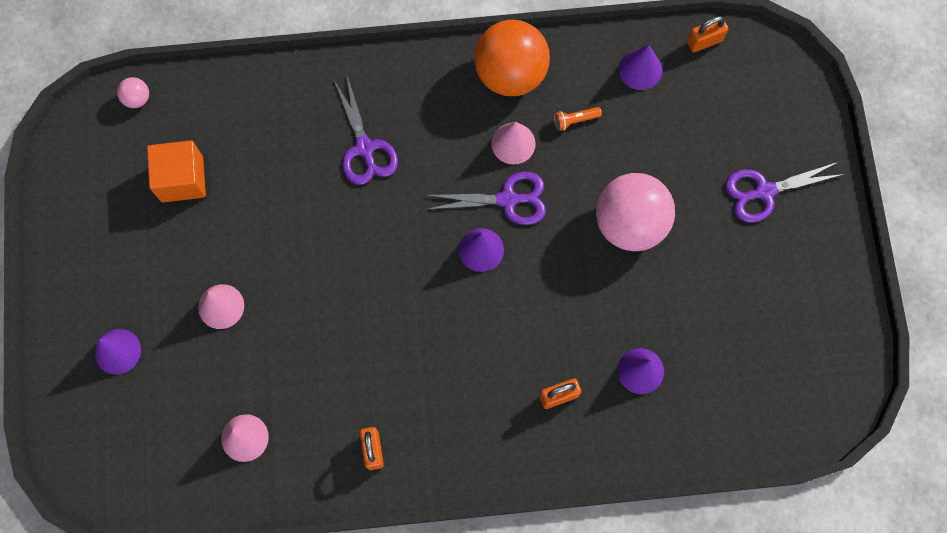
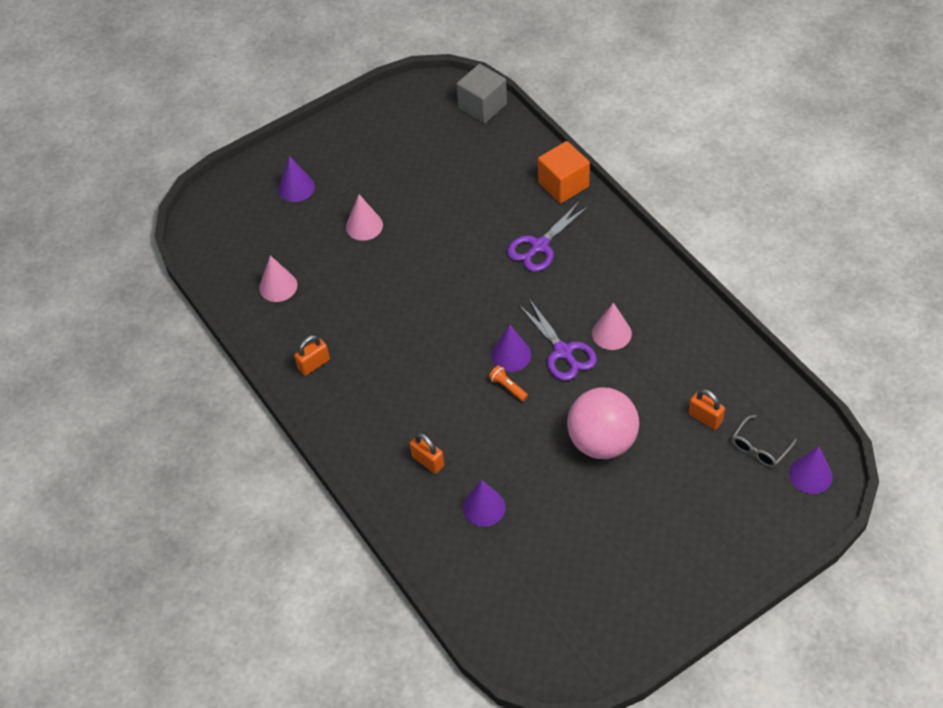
camera: 65 degrees right, 20 degrees down
pink ball [117,77,149,108] -> grey cube [456,64,507,123]
orange cube [147,140,206,202] -> orange cube moved to [538,141,590,203]
orange ball [474,20,550,96] -> none
orange flashlight [554,107,602,131] -> orange flashlight moved to [489,365,528,401]
purple cone [619,45,662,90] -> purple cone moved to [789,447,833,494]
orange padlock [687,16,728,52] -> orange padlock moved to [689,389,725,430]
purple scissors [725,162,844,223] -> none
none -> grey glasses [732,415,797,467]

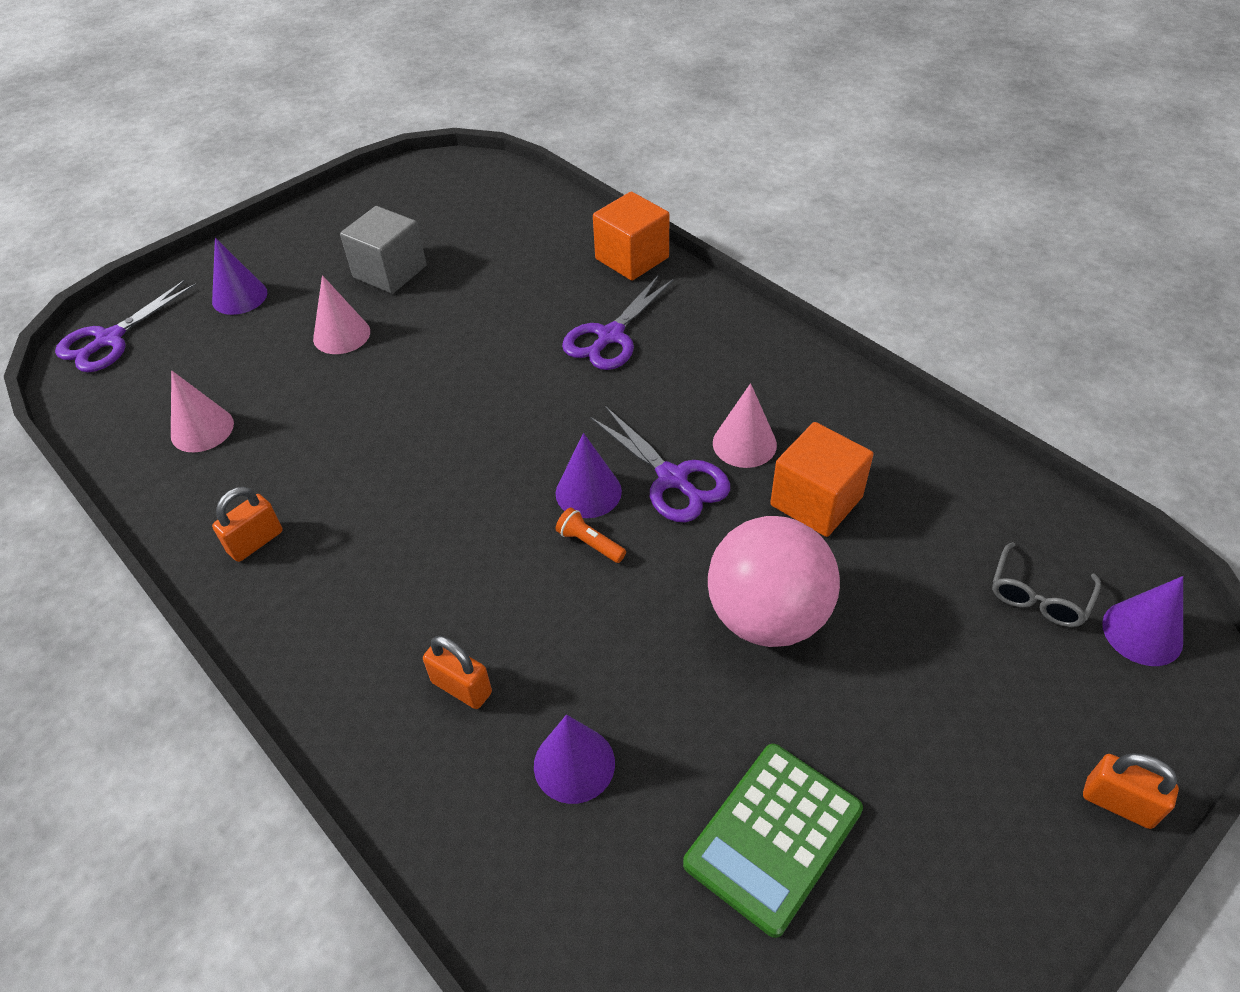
camera: 10 degrees left, 5 degrees down
grey cube [456,64,507,123] -> grey cube moved to [340,206,426,294]
orange padlock [689,389,725,430] -> orange padlock moved to [1083,753,1179,829]
none -> purple scissors [55,280,196,372]
none -> green calculator [683,744,863,938]
none -> orange cube [770,422,874,537]

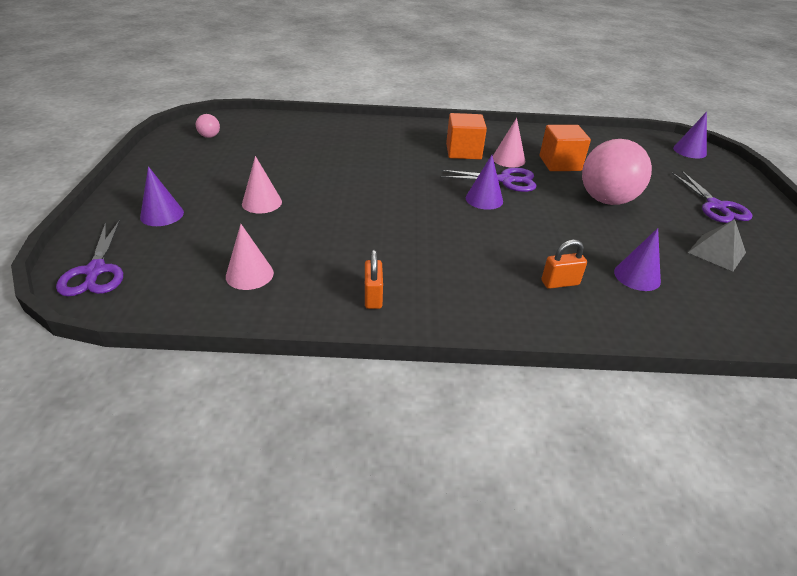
camera: 50 degrees left, 10 degrees down
grey cube [340,206,426,294] -> none
orange flashlight [555,507,626,563] -> none
purple scissors [562,275,673,370] -> purple scissors moved to [672,171,752,223]
orange cube [593,192,669,281] -> orange cube moved to [446,113,487,159]
green calculator [683,744,863,938] -> grey pyramid [688,219,746,271]
grey glasses [992,542,1101,627] -> none
orange padlock [1083,753,1179,829] -> none
none -> pink ball [196,114,220,138]

